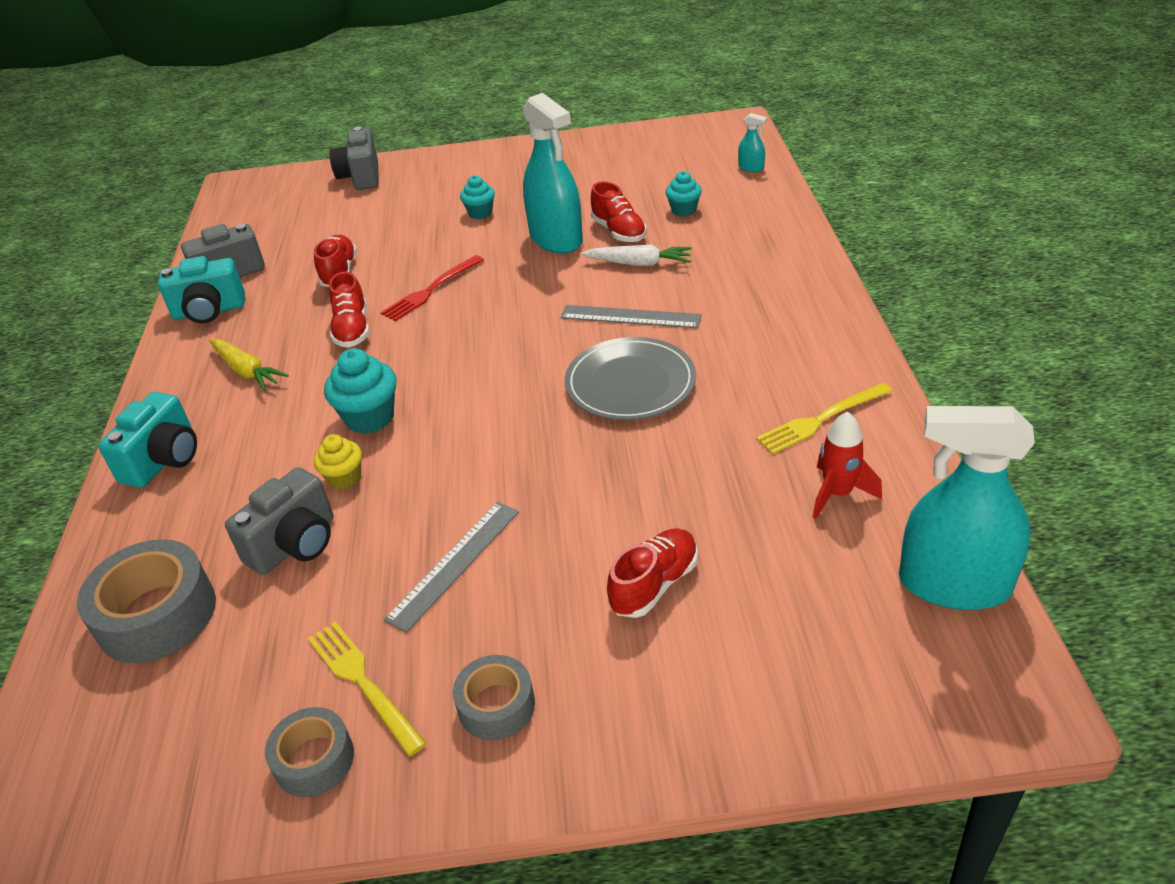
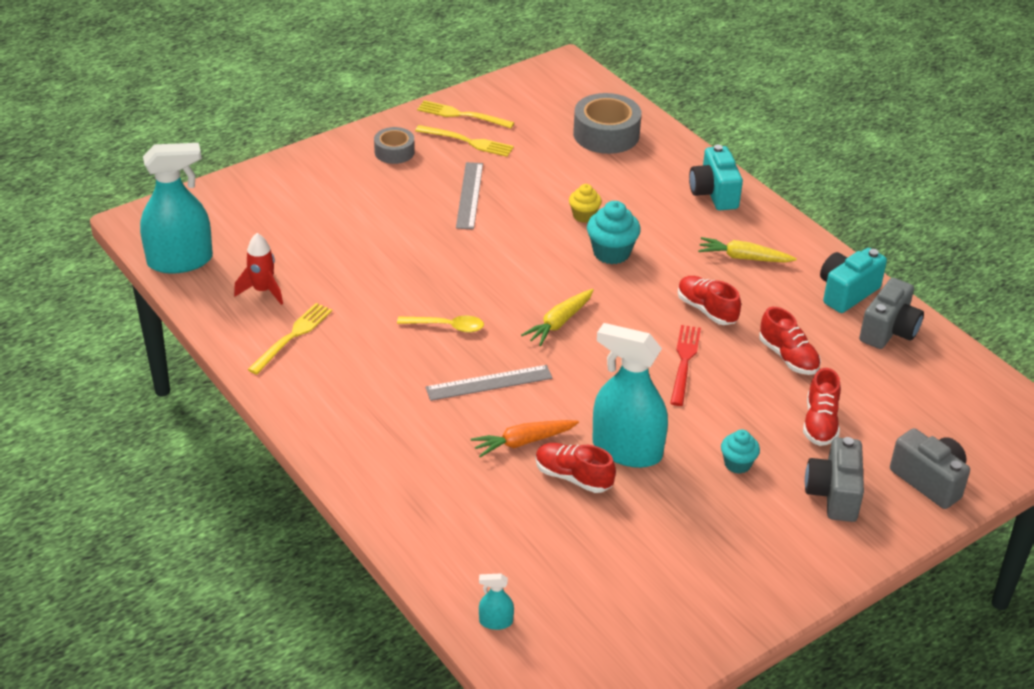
camera: 145 degrees right, 0 degrees up
grey camera [225,467,333,575] -> grey camera moved to [805,437,864,522]
grey tape [265,707,354,797] -> yellow fork [417,100,514,128]
grey plate [565,337,696,420] -> yellow spoon [397,316,484,332]
white carrot [581,244,692,266] -> orange carrot [471,420,579,457]
red shoe [607,528,698,618] -> red shoe moved to [803,368,841,446]
turquoise cupcake [666,171,702,216] -> none
none -> yellow carrot [521,289,594,346]

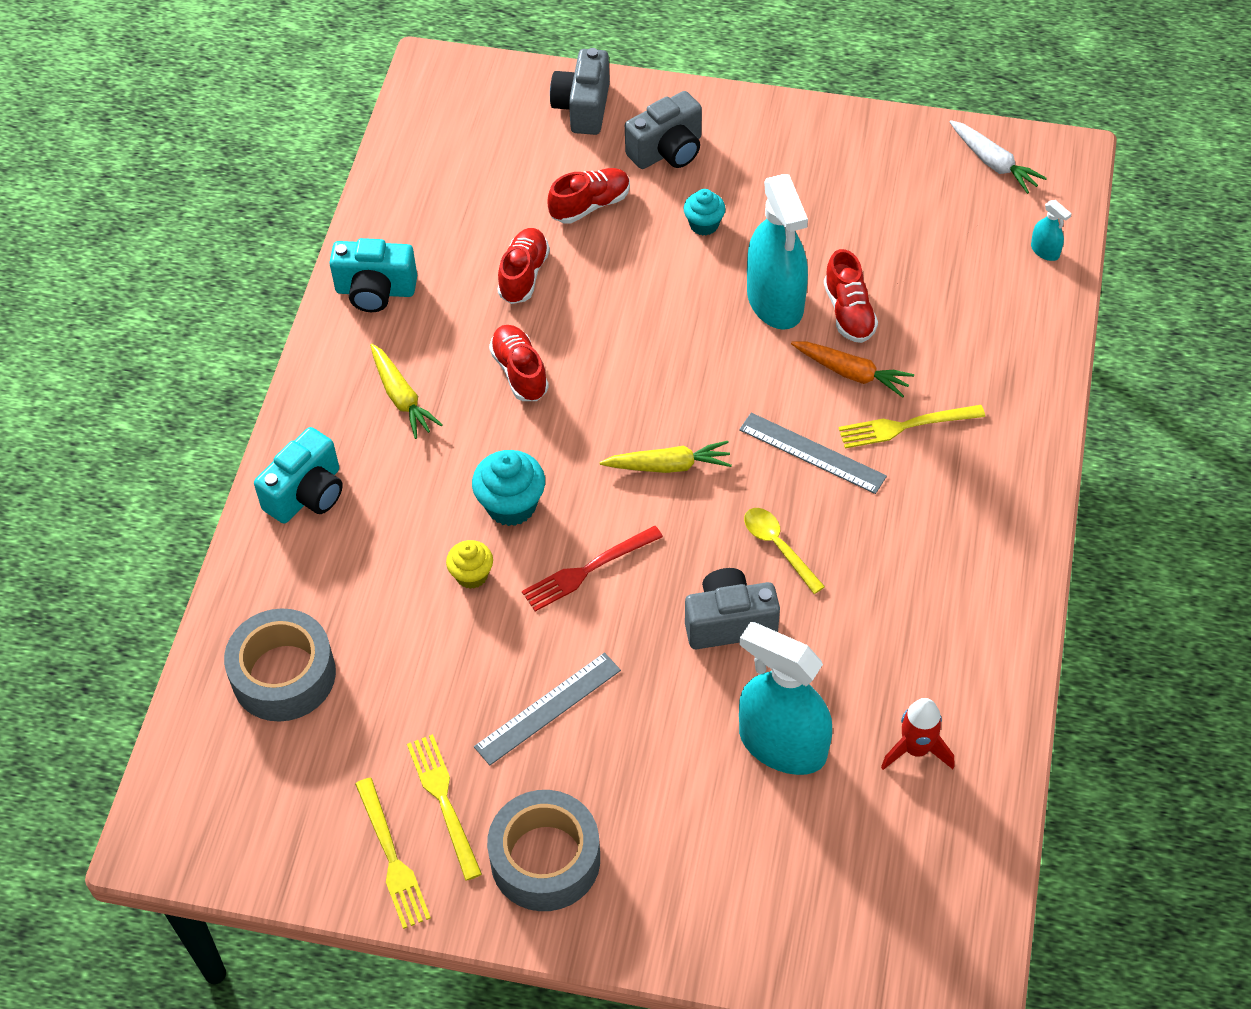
camera: 130 degrees left, 15 degrees up
turquoise spray bottle [140,143,213,274] -> turquoise spray bottle moved to [739,622,832,775]
yellow fork [248,303,332,374] -> yellow fork moved to [839,405,985,448]
grey tape [374,127,415,164] -> grey tape [487,790,600,911], size x1.69
red fork [670,325,701,406] -> red fork moved to [522,526,663,611]
red shoe [678,276,741,325] -> red shoe turned 150 degrees clockwise [489,325,549,401]
grey camera [859,278,924,349] -> grey camera moved to [685,568,780,649]
none -> white carrot [950,120,1047,194]

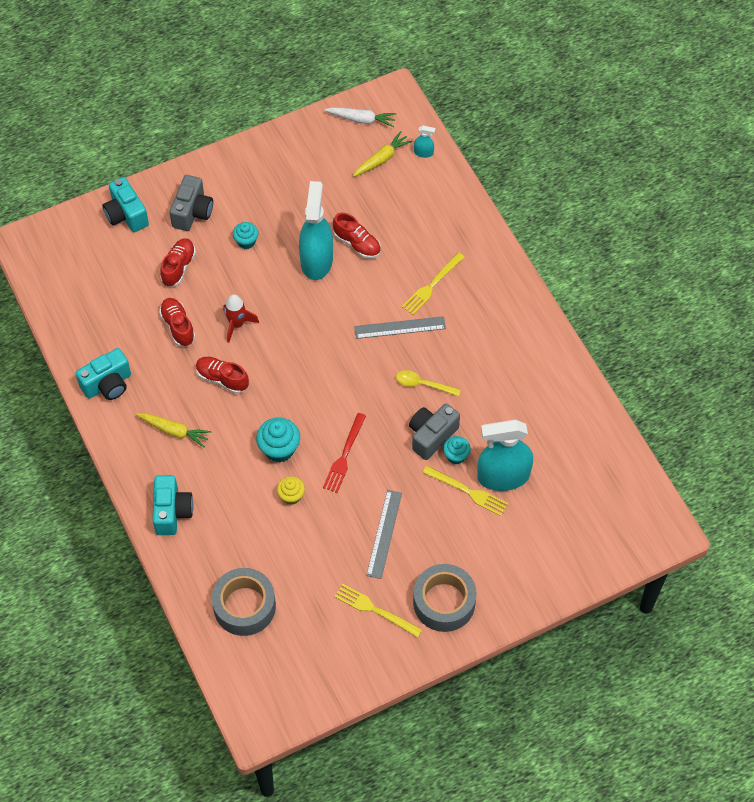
camera: 40 degrees left, 5 degrees up
yellow fork [355,778,431,929] -> yellow fork moved to [422,466,509,516]
grey camera [550,48,610,135] -> turquoise camera [102,177,149,232]
yellow carrot [600,441,732,473] -> yellow carrot moved to [353,131,412,177]
turquoise spray bottle [747,174,808,330] -> turquoise spray bottle turned 120 degrees counterclockwise [299,181,333,280]
orange carrot [791,341,914,398] -> none
red rocket [881,698,954,770] -> red rocket moved to [224,295,259,343]
none -> turquoise cupcake [443,436,471,464]

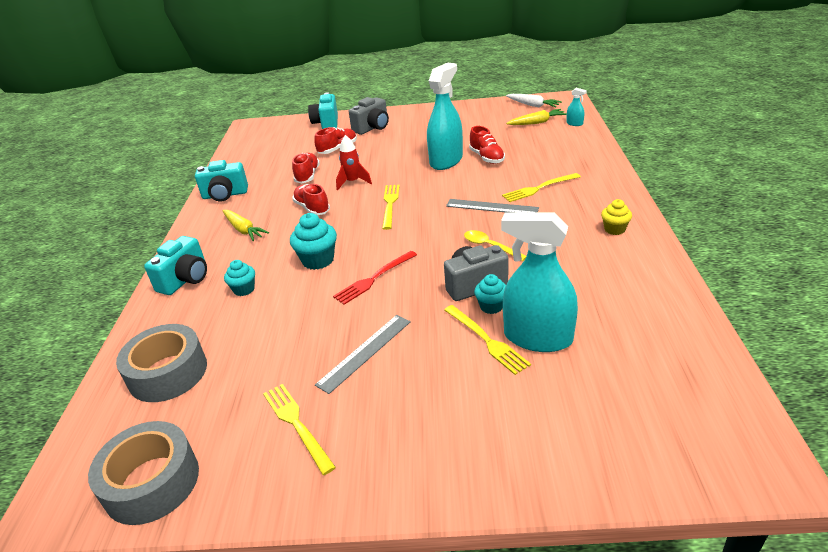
camera: 30 degrees right, 25 degrees down
turquoise cupcake [233,222,259,249] -> turquoise cupcake moved to [224,260,255,296]
yellow cupcake [277,476,305,505] -> yellow cupcake moved to [601,199,632,235]
grey tape [413,564,477,632] -> grey tape moved to [88,421,199,525]
none -> yellow fork [382,185,400,230]

